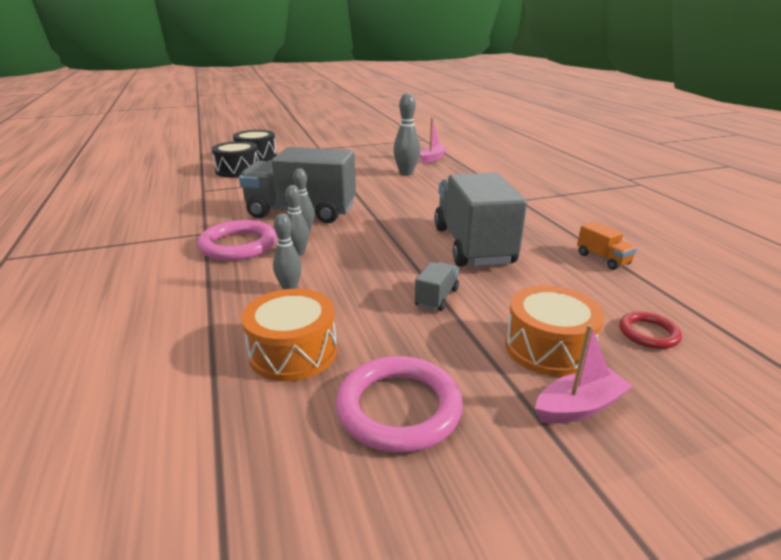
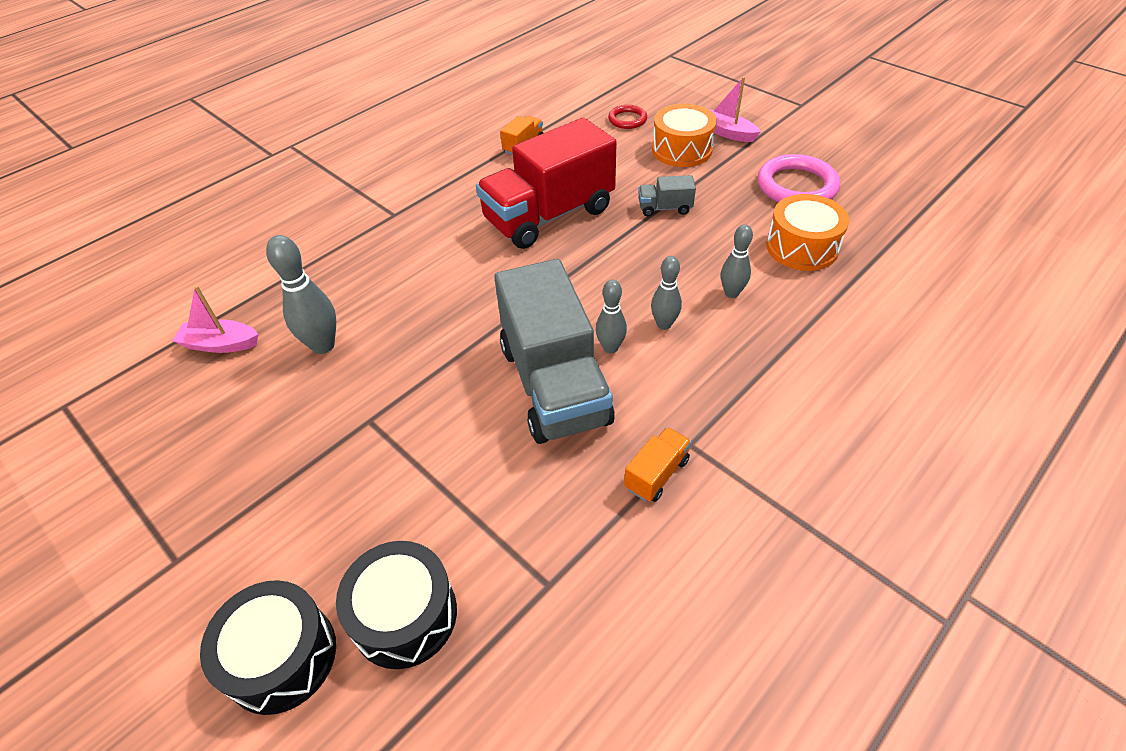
camera: 115 degrees left, 20 degrees up
pink ring [197,220,277,261] -> none
grey truck [434,173,527,267] -> red truck [476,118,617,249]
none -> orange truck [624,427,692,502]

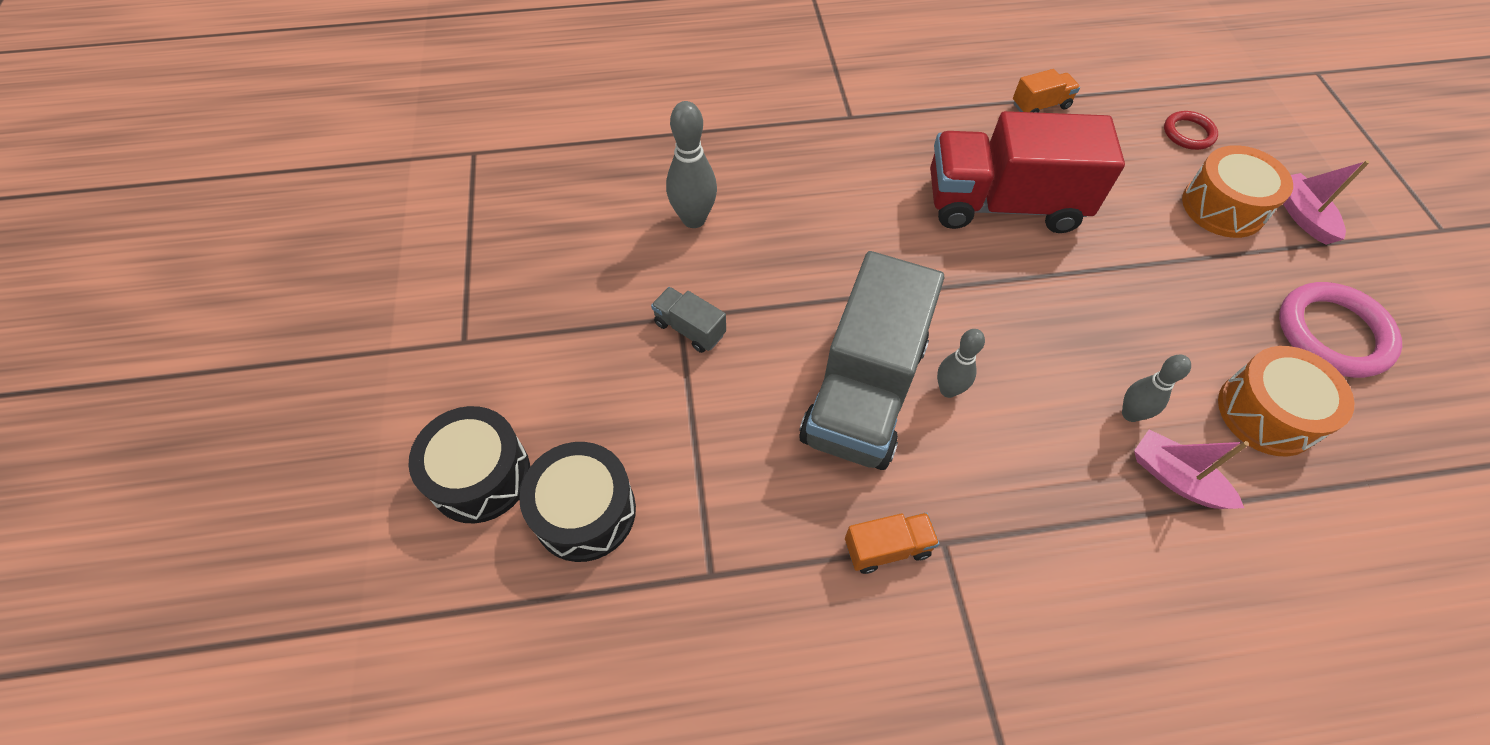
camera: 35 degrees right, 10 degrees up
pink boat [172,285,258,353] -> pink boat moved to [1134,429,1249,509]
grey truck [639,175,696,216] -> grey truck moved to [651,287,726,353]
grey bowling pin [651,256,682,330] -> none

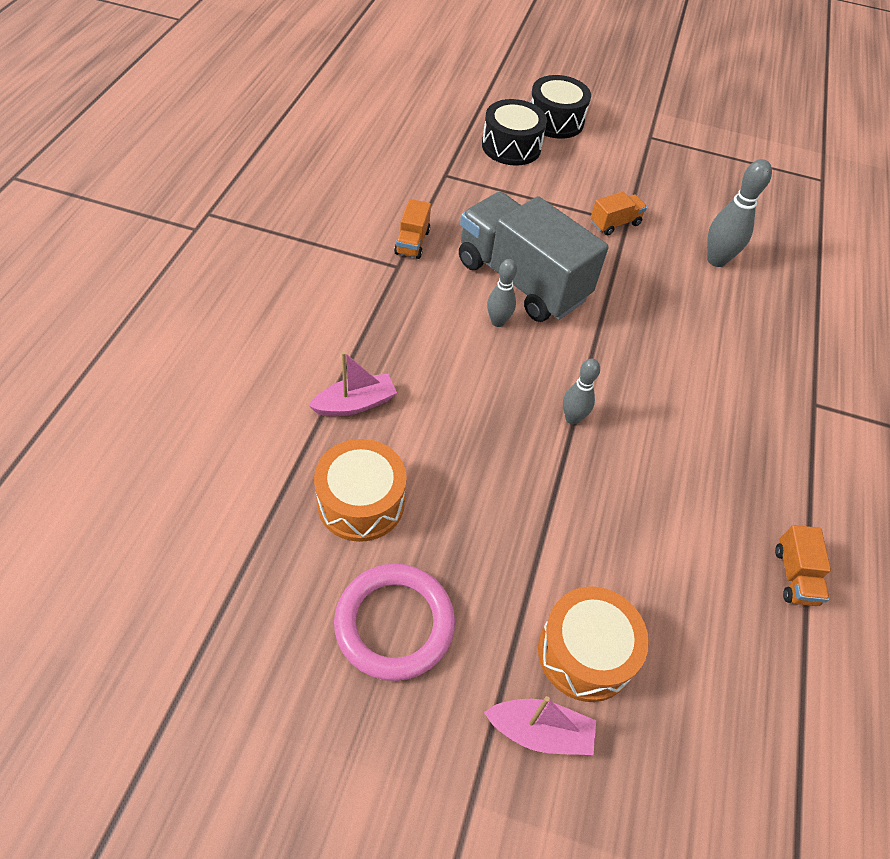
camera: 110 degrees right, 5 degrees down
grey truck [651,287,726,353] -> orange truck [591,192,647,235]
red truck [930,111,1125,233] -> none
grey bowling pin [1122,355,1191,422] -> grey bowling pin moved to [563,359,600,425]
red ring [1164,111,1218,150] -> none

